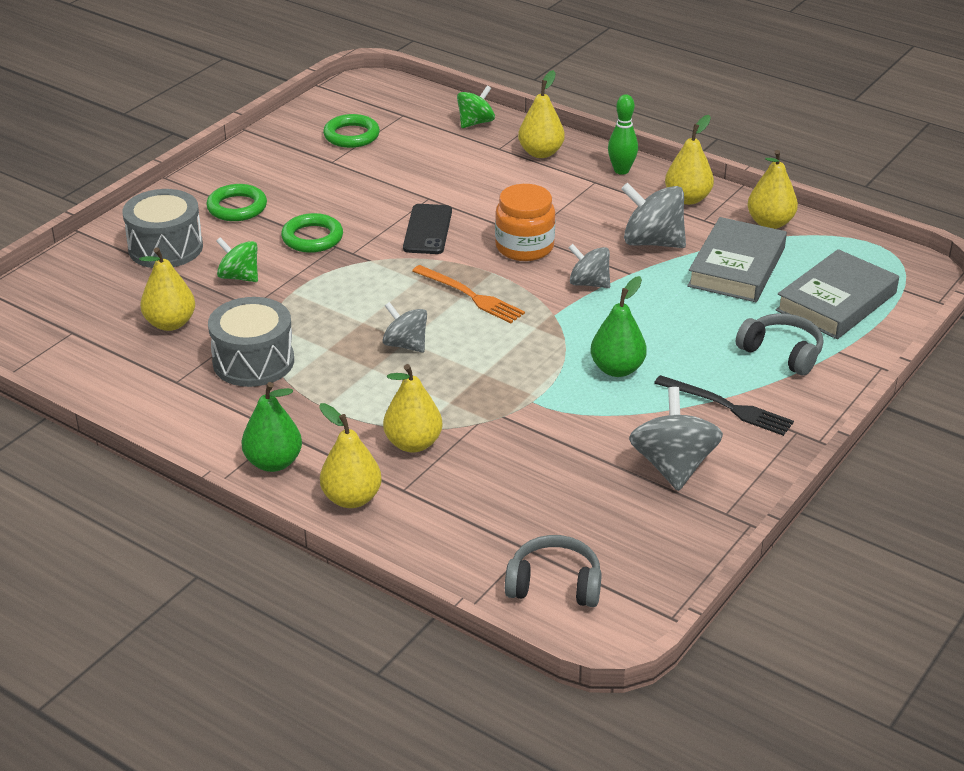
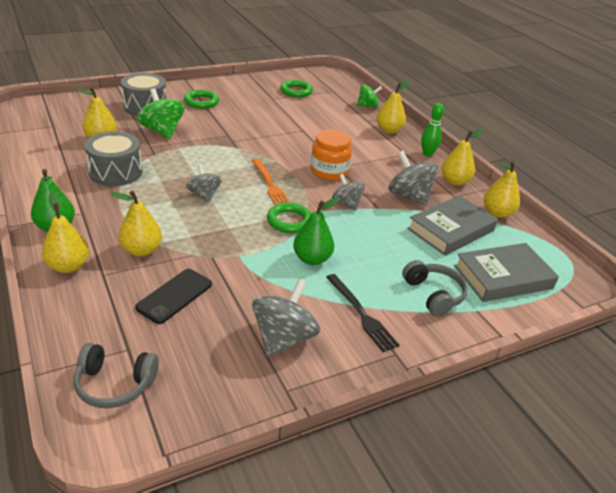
camera: 25 degrees right, 0 degrees up
green spinning top [216,237,258,282] -> green spinning top [137,88,184,139], size x1.56
green ring [281,213,343,253] -> green ring moved to [267,202,312,233]
black phone [403,204,452,254] -> black phone moved to [135,269,212,324]
grey headphones [505,535,602,607] -> grey headphones turned 150 degrees clockwise [74,343,159,408]

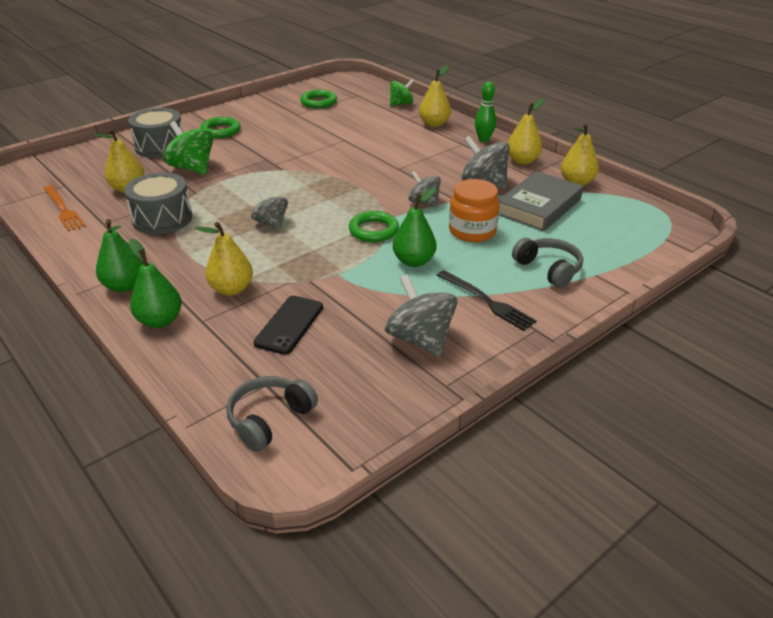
camera: 10 degrees left, 0 degrees up
yellow pear [42,191,89,273] -> green pear [129,239,182,328]
grey headphones [74,343,159,408] -> grey headphones turned 135 degrees clockwise [226,376,318,452]
orange fork [252,158,289,205] -> orange fork moved to [44,185,85,232]
grey spinning top [252,278,320,357] -> grey spinning top turned 45 degrees counterclockwise [385,274,457,357]
orange jar [311,129,352,180] -> orange jar moved to [449,179,500,242]
grey book [454,243,559,302] -> none

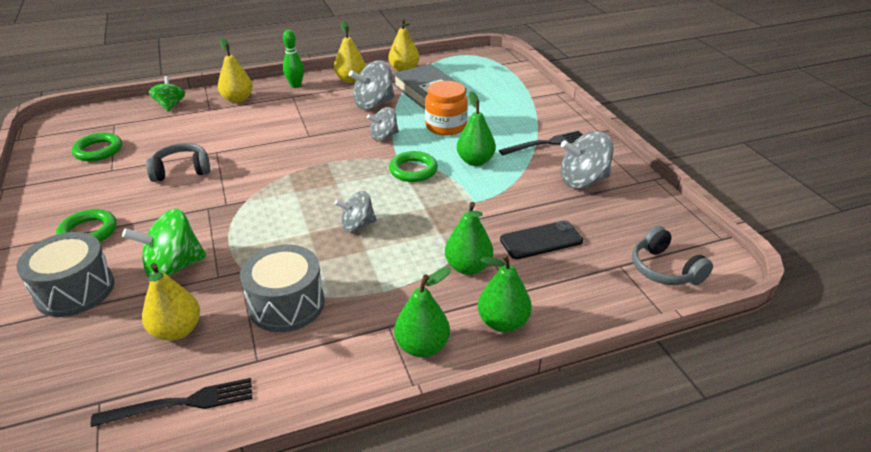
camera: 70 degrees left, 0 degrees up
orange fork [44,185,85,232] -> black fork [91,378,252,427]
yellow pear [195,222,253,296] -> green pear [445,202,493,275]
black phone [254,296,323,355] -> black phone turned 60 degrees counterclockwise [500,220,583,259]
grey headphones [512,238,583,288] -> grey headphones moved to [146,143,210,182]

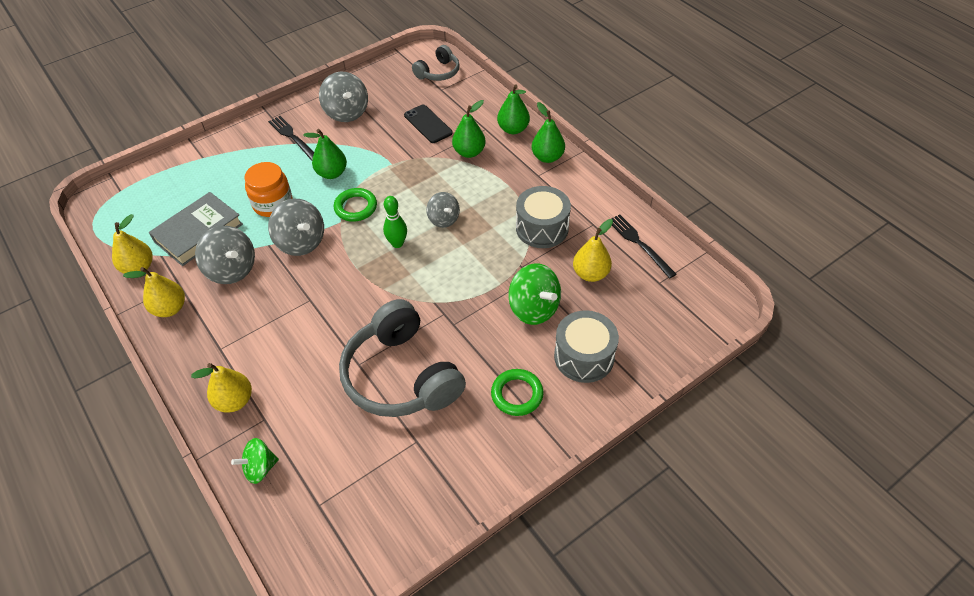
camera: 105 degrees left, 15 degrees up
green ring [72,133,122,161] -> none
grey headphones [146,143,210,182] -> grey headphones [339,299,466,417], size x1.94
green bowling pin [283,30,304,88] -> green bowling pin moved to [383,196,407,248]
grey spinning top [367,107,399,141] -> grey spinning top [268,199,324,256], size x1.56

